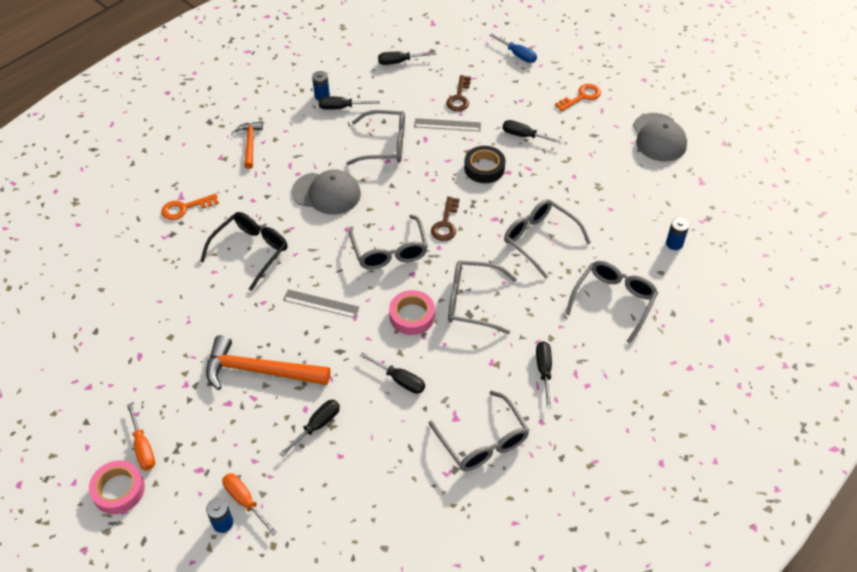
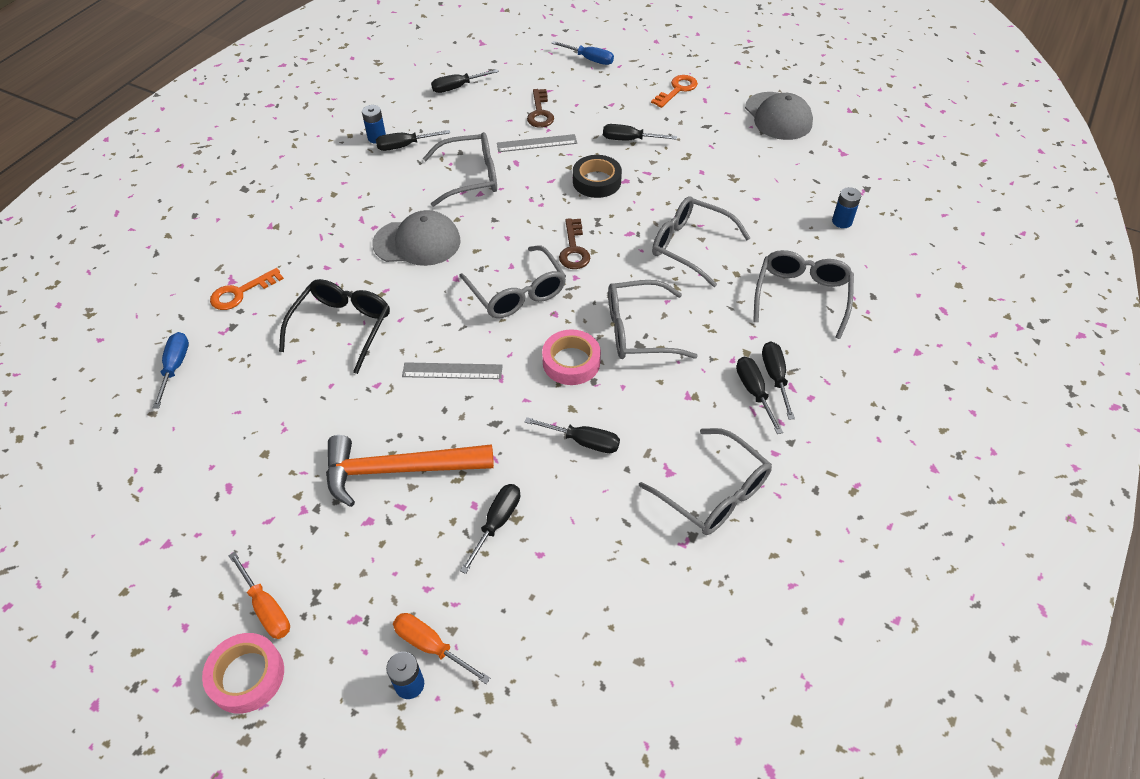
camera: 15 degrees left, 0 degrees up
orange hammer [235,121,263,169] -> none
none -> blue screwdriver [153,332,189,409]
none -> black screwdriver [762,341,795,420]

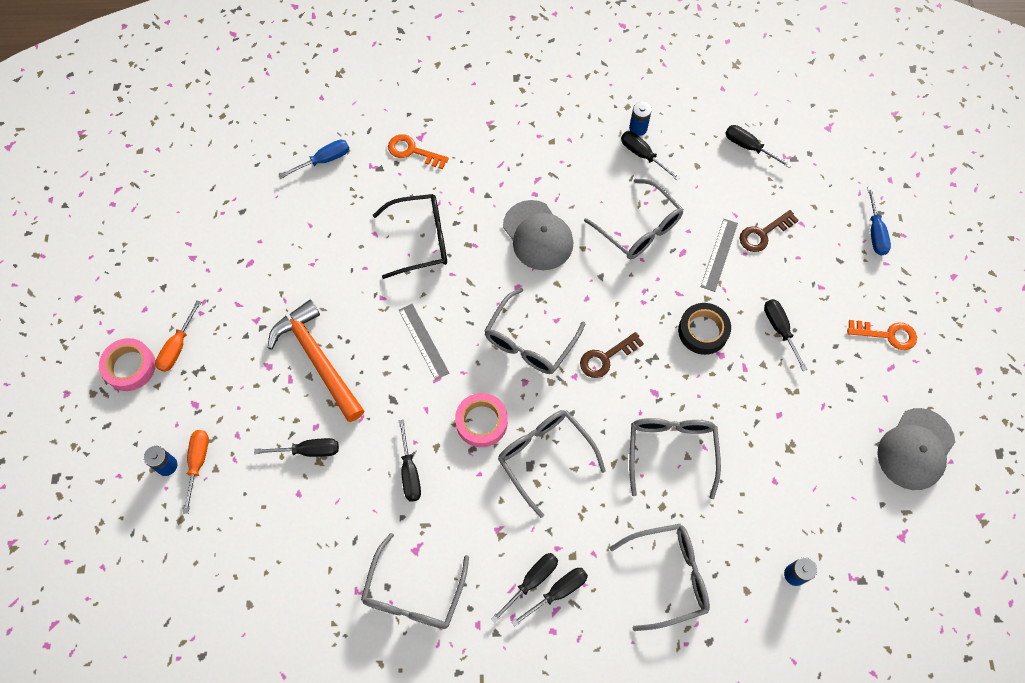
camera: 60 degrees right, 15 degrees up
grey ruler [497,134,577,152] -> grey ruler turned 60 degrees clockwise [701,219,738,292]

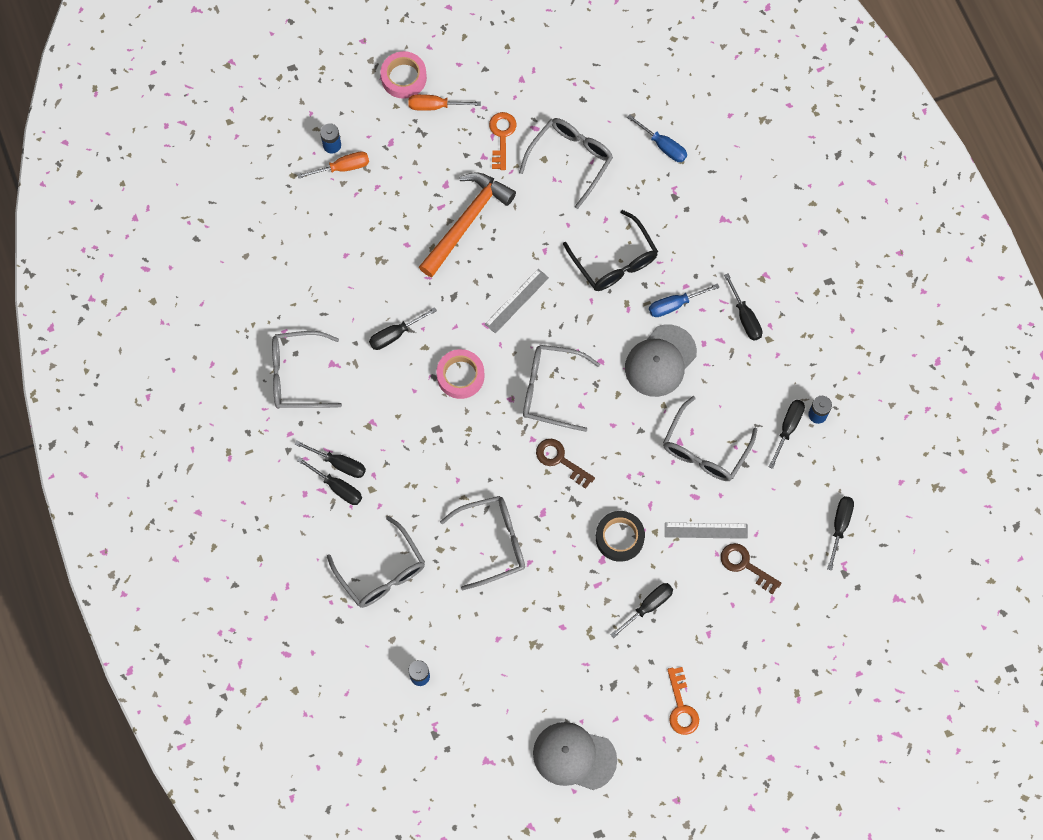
camera: 70 degrees right, 5 degrees up
black screwdriver [254,438,339,457] -> black screwdriver moved to [724,274,762,341]
orange key [388,134,449,169] -> orange key moved to [489,112,516,170]
grey glasses [498,410,606,518] -> grey glasses moved to [519,118,613,209]
blue screwdriver [867,187,891,256] -> blue screwdriver moved to [649,283,720,317]

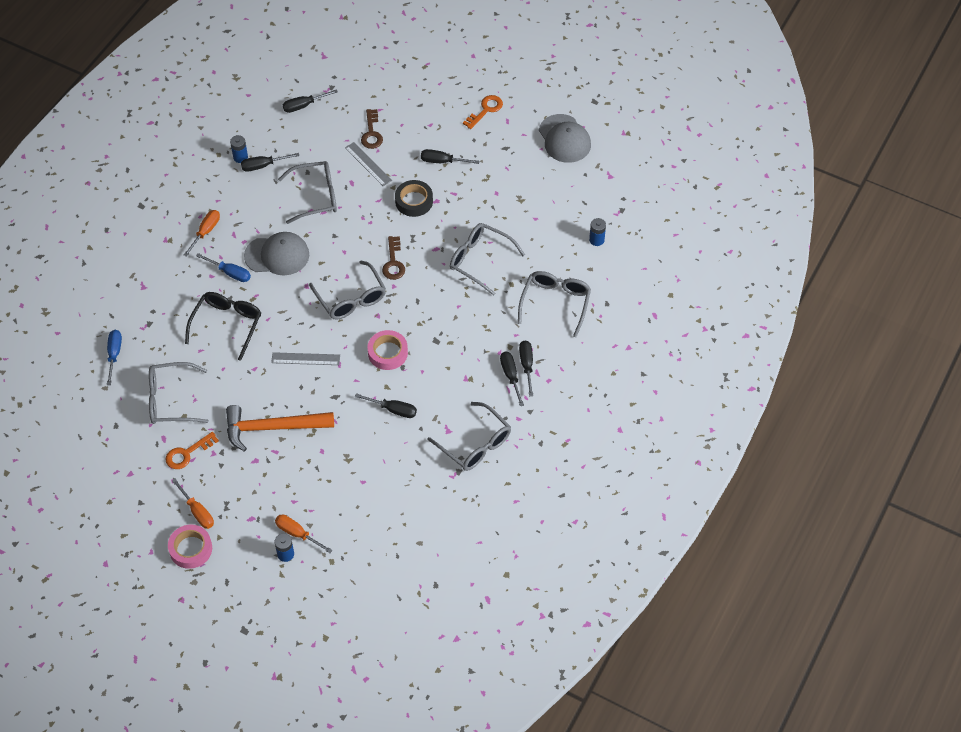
camera: 130 degrees left, 15 degrees down
black screwdriver [724,274,762,341] -> orange screwdriver [184,210,220,257]

